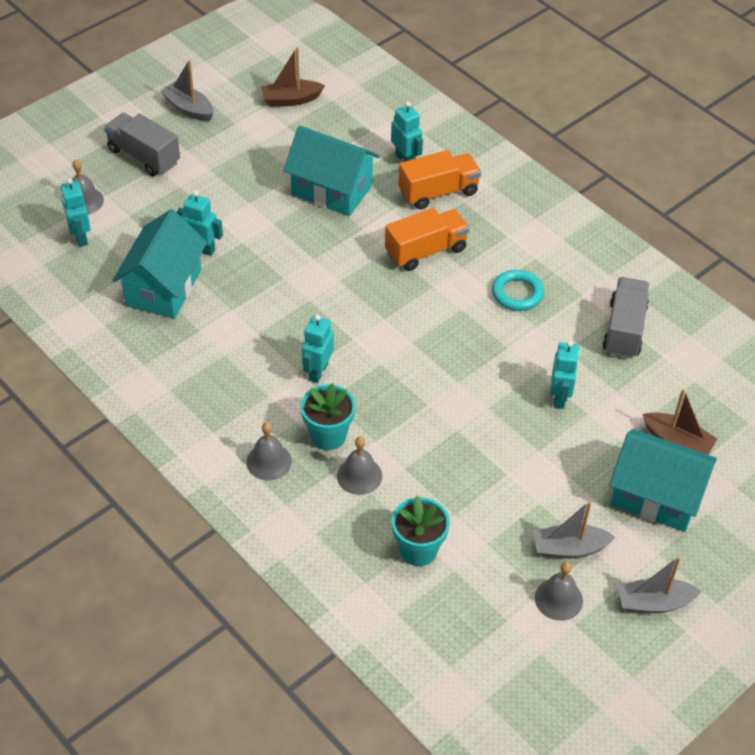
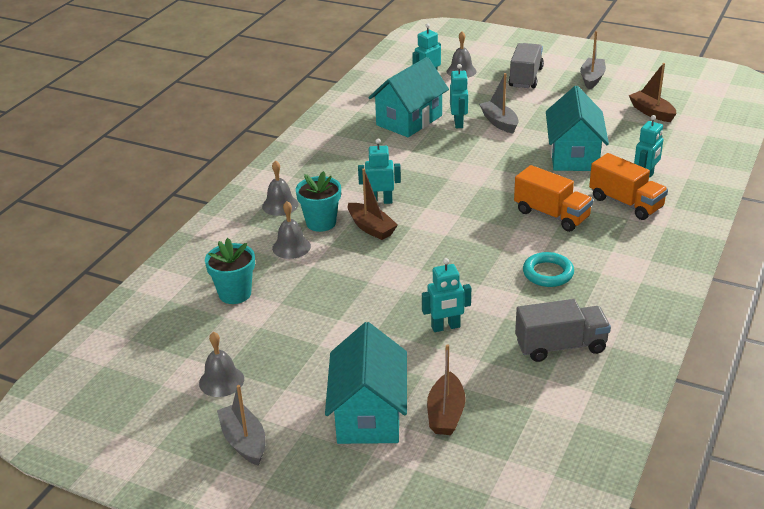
camera: 70 degrees right, 15 degrees down
turquoise house [112,209,207,319] -> turquoise house turned 45 degrees counterclockwise [368,57,449,137]
grey boat [533,501,615,558] -> grey boat moved to [479,73,519,133]
none -> brown boat [348,169,398,240]

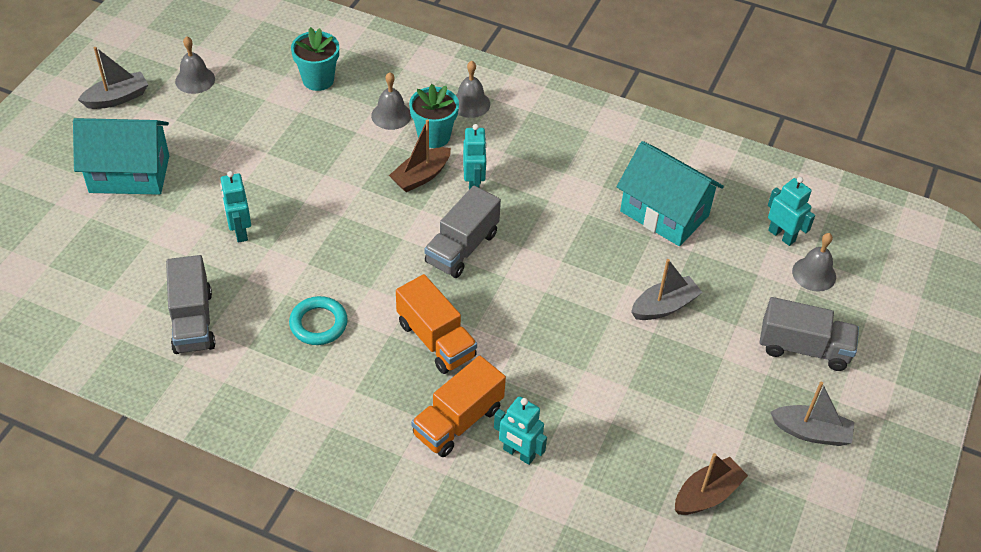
camera: 85 degrees right, 15 degrees up
brown boat [427,344,466,435] -> none
turquoise robot [450,64,468,128] -> none
orange truck [514,165,593,232] -> orange truck turned 75 degrees counterclockwise [396,274,477,374]
turquoise house [546,86,609,171] -> none
none -> grey truck [425,186,501,278]

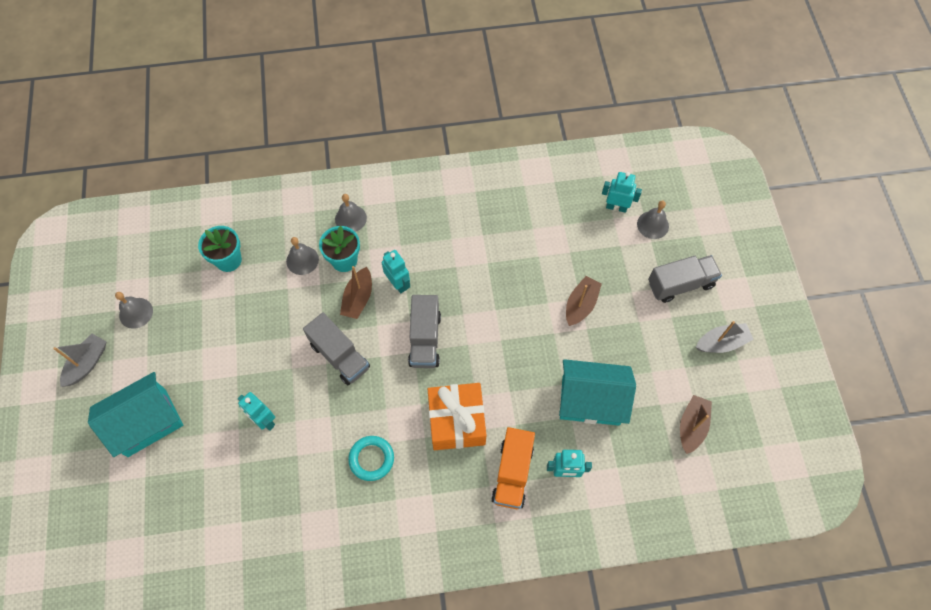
camera: 30 degrees left, 15 degrees up
grey truck [166,255,215,354] -> grey truck moved to [303,312,370,385]
orange truck [396,274,477,374] -> orange gift [428,383,487,450]
turquoise house [617,141,724,246] -> turquoise house moved to [559,359,636,426]
grey boat [631,259,703,320] -> brown boat [566,276,602,326]

